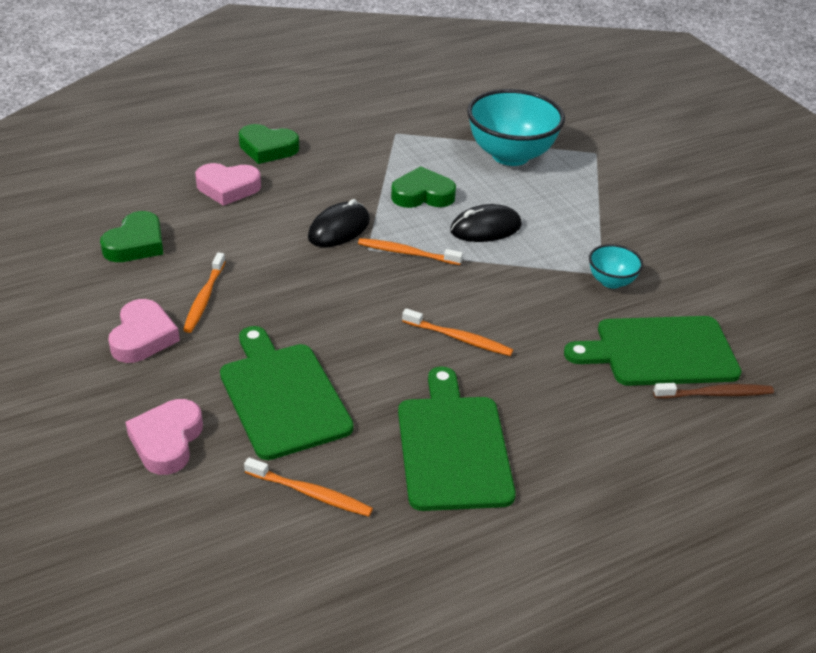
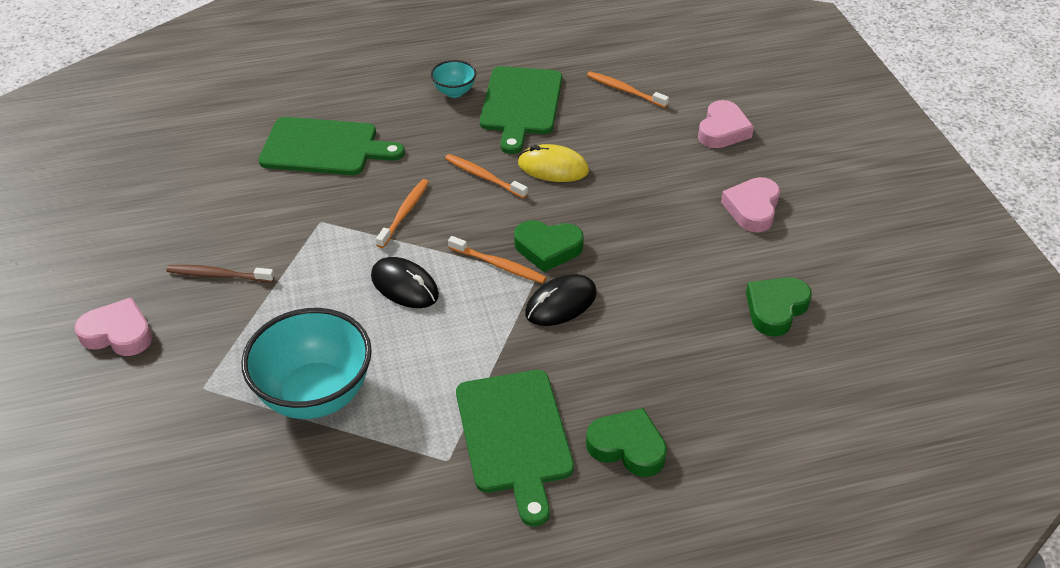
camera: 165 degrees left, 5 degrees up
orange toothbrush [183,253,226,333] -> orange toothbrush moved to [376,179,429,248]
pink heart [195,163,261,206] -> pink heart moved to [75,297,152,356]
green cutting board [220,326,354,460] -> green cutting board moved to [456,370,574,526]
green heart [391,166,456,208] -> green heart moved to [514,220,584,272]
black mouse [450,204,522,242] -> black mouse turned 45 degrees clockwise [371,257,439,308]
turquoise bowl [589,244,643,289] -> turquoise bowl moved to [431,60,476,98]
brown toothbrush [653,383,774,399] -> brown toothbrush moved to [166,265,275,282]
none -> yellow mouse [518,144,589,182]

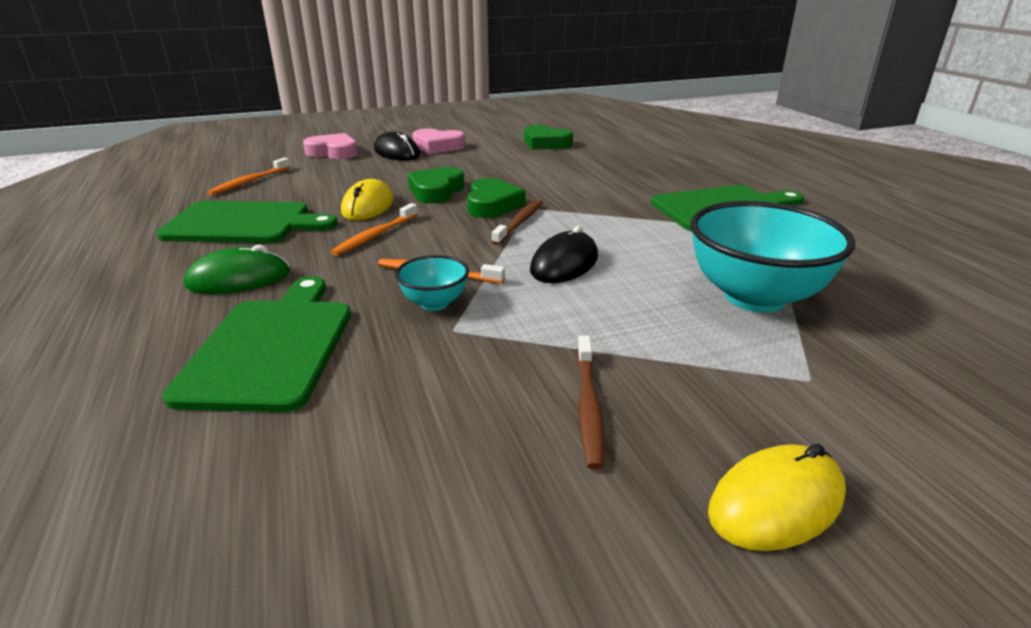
camera: 95 degrees left, 15 degrees down
pink heart [75,297,152,356] -> yellow mouse [708,444,846,551]
turquoise bowl [431,60,476,98] -> turquoise bowl moved to [395,255,469,311]
orange toothbrush [448,236,546,283] -> brown toothbrush [492,199,543,245]
black mouse [525,274,597,326] -> black mouse moved to [374,131,420,160]
green heart [586,408,667,477] -> green heart moved to [408,167,464,203]
none -> green mouse [184,245,290,294]

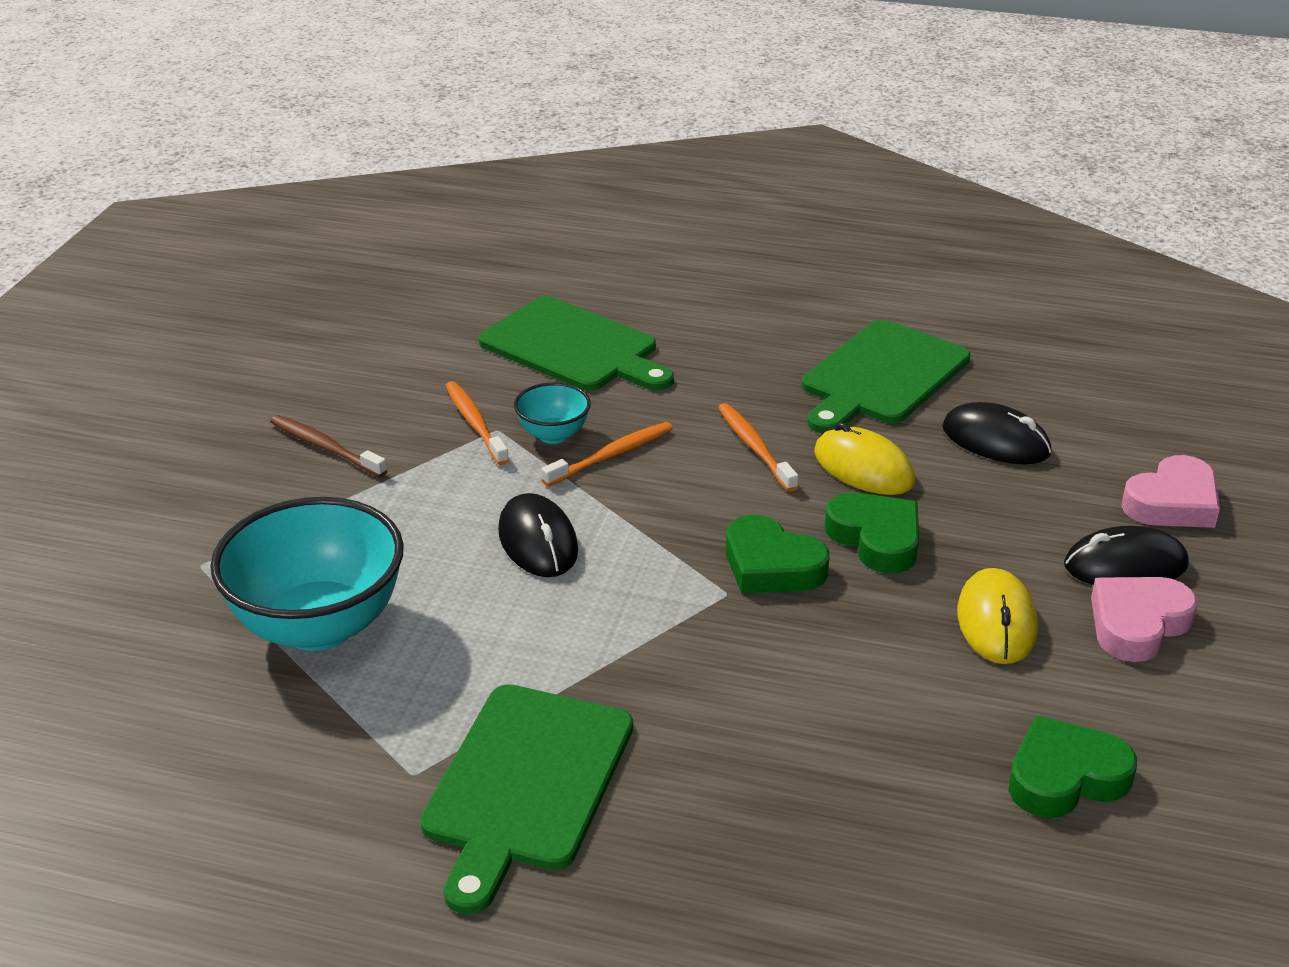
camera: 125 degrees right, 5 degrees up
green mouse [184,245,290,294] -> none
orange toothbrush [207,158,290,195] -> orange toothbrush moved to [445,381,509,465]
brown toothbrush [492,199,543,245] -> none
yellow mouse [708,444,846,551] -> yellow mouse moved to [957,568,1038,664]
none -> black mouse [942,402,1052,464]

